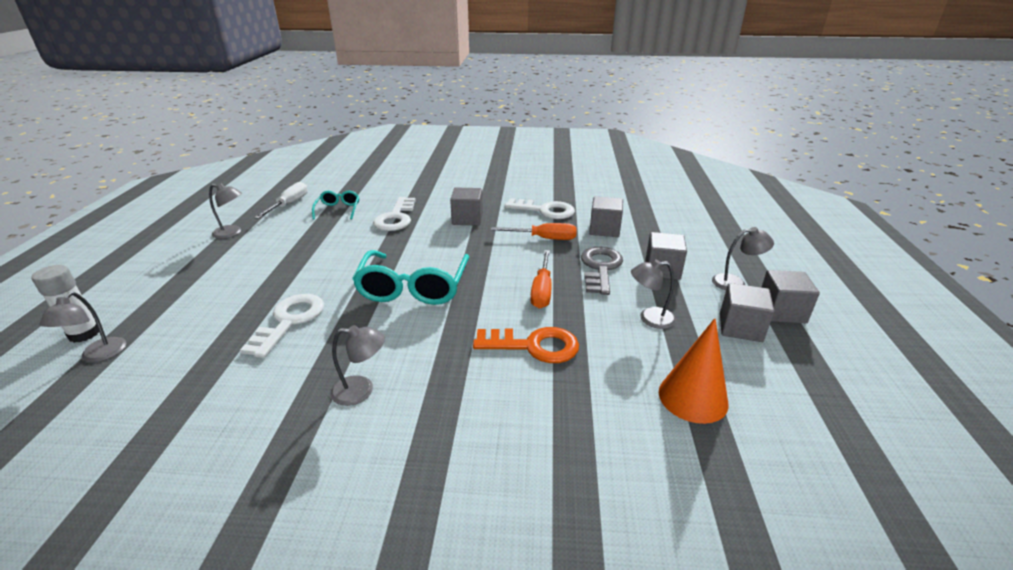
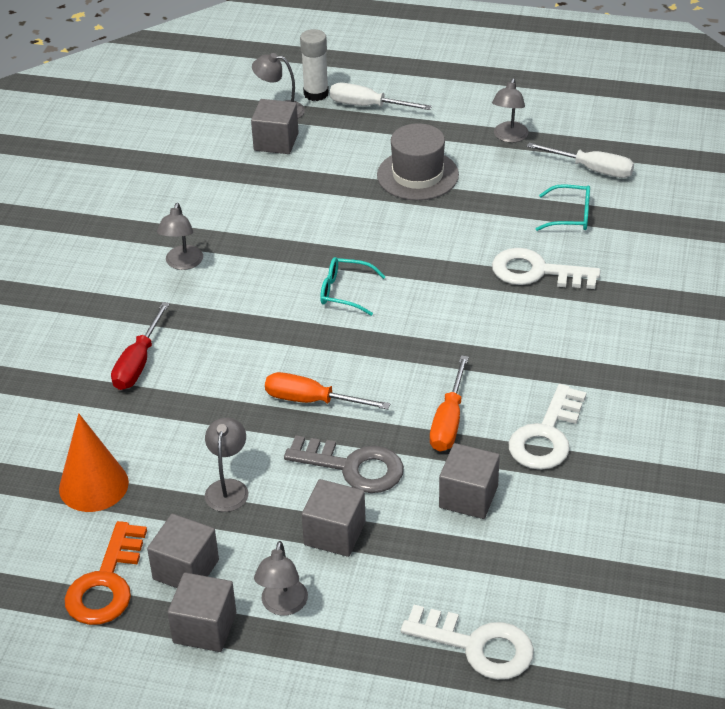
camera: 100 degrees right, 10 degrees up
white key [240,294,324,358] -> white key moved to [401,605,534,680]
turquoise glasses [352,250,469,305] -> turquoise glasses [320,257,386,316], size x0.52
grey cube [450,187,483,226] -> grey cube moved to [251,99,299,154]
orange key [473,327,579,363] -> orange key moved to [64,521,147,625]
none -> red screwdriver [111,302,170,390]
none -> white screwdriver [330,83,432,110]
none -> grey hat [377,123,459,200]

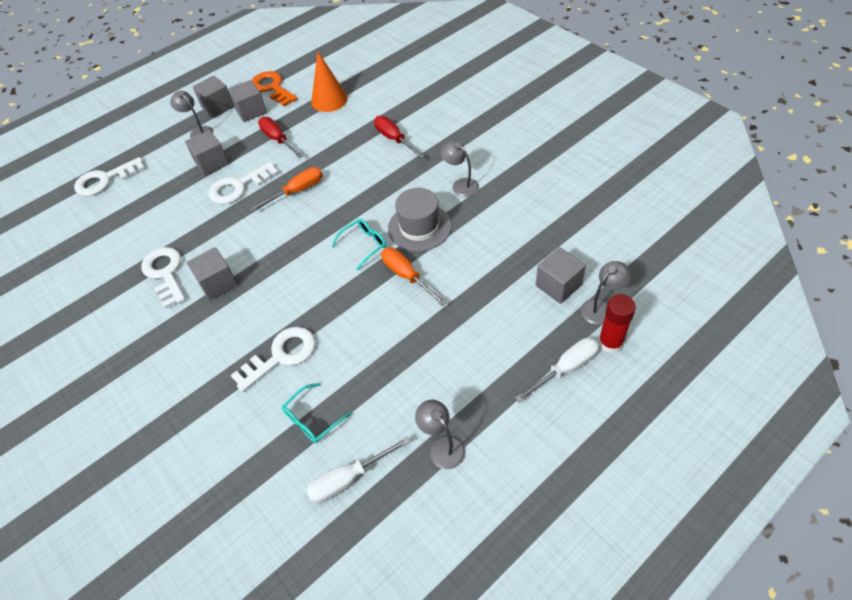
camera: 130 degrees right, 10 degrees up
grey lamp [205,417,248,512] -> red screwdriver [258,117,303,158]
grey key [284,435,404,493] -> white key [209,162,279,204]
white glue stick [300,29,329,101] -> red glue stick [598,294,636,353]
grey hat [377,123,459,200] -> grey hat moved to [388,188,452,252]
orange screwdriver [430,355,469,452] -> orange screwdriver moved to [381,248,447,306]
grey cube [439,443,500,519] -> grey cube moved to [187,247,238,300]

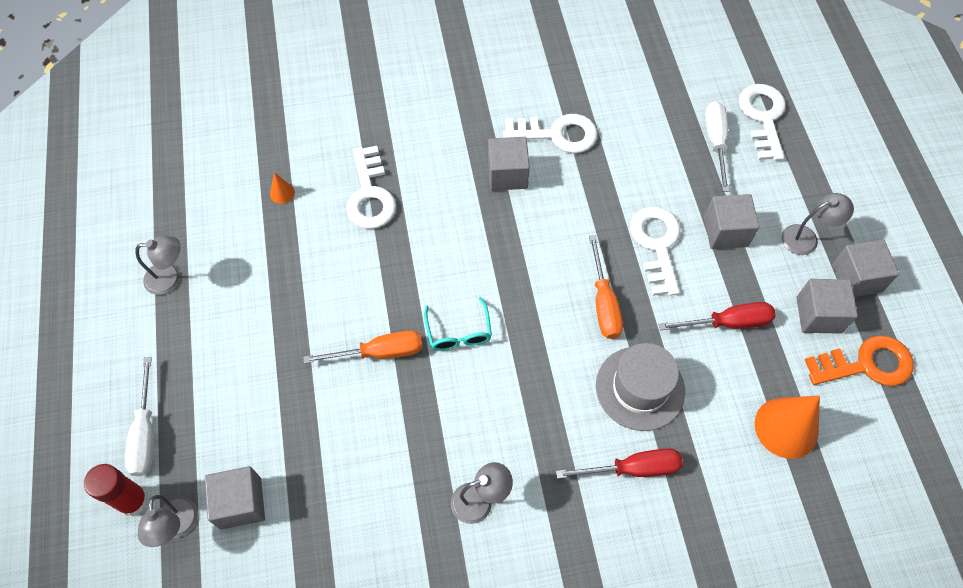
camera: 115 degrees right, 10 degrees up
turquoise glasses [282,383,352,443] -> orange cone [270,172,295,204]
white screwdriver [306,437,410,503] -> white screwdriver moved to [705,101,729,192]
grey hat [388,188,452,252] -> grey hat moved to [596,343,685,431]

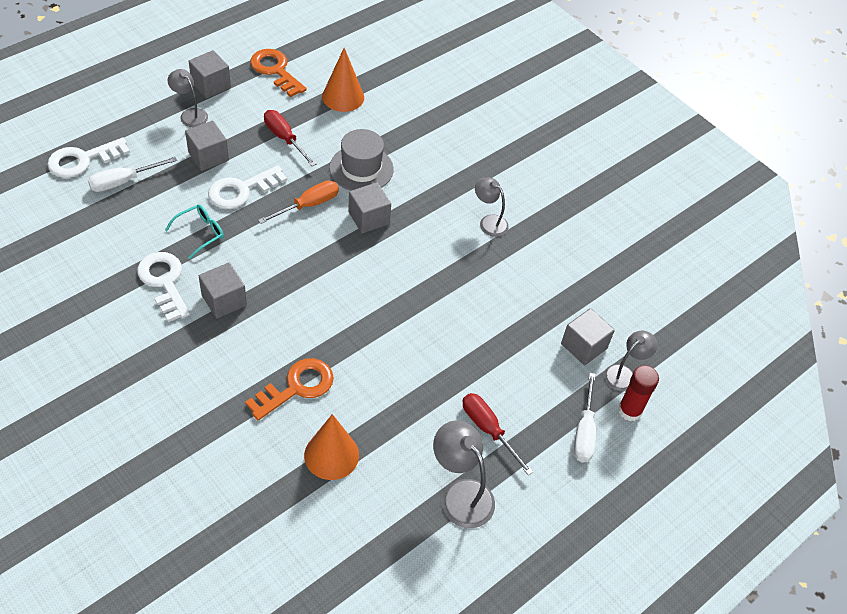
camera: 125 degrees left, 10 degrees down
white screwdriver [125,357,154,476] -> white screwdriver turned 135 degrees clockwise [574,373,596,462]
grey lamp [135,236,181,295] -> grey lamp [433,420,495,528], size x1.54
orange cone [270,172,295,204] -> orange cone [304,414,359,480], size x2.24
orange screwdriver [303,330,423,364] -> none
white key [346,146,396,229] -> orange key [245,358,334,421]
turquoise glasses [424,297,492,351] -> turquoise glasses moved to [165,204,224,259]
red screwdriver [556,448,683,479] -> red screwdriver moved to [463,393,533,475]
grey cube [797,279,858,334] -> grey cube moved to [348,182,391,233]

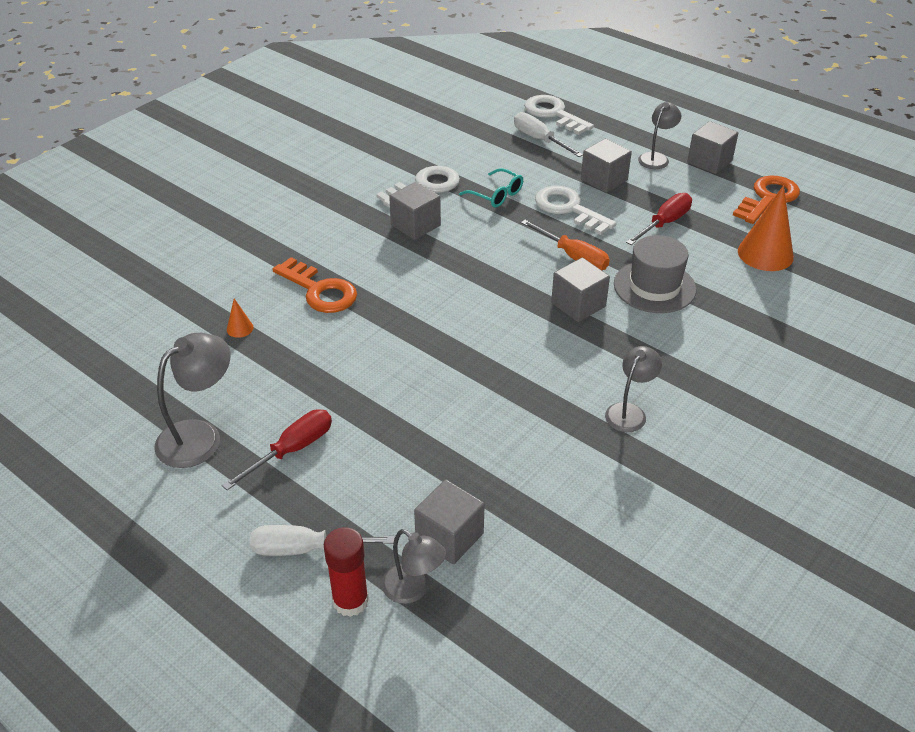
camera: 85 degrees right, 10 degrees down
orange cone [304,414,359,480] -> orange cone [227,299,254,338], size x0.45

